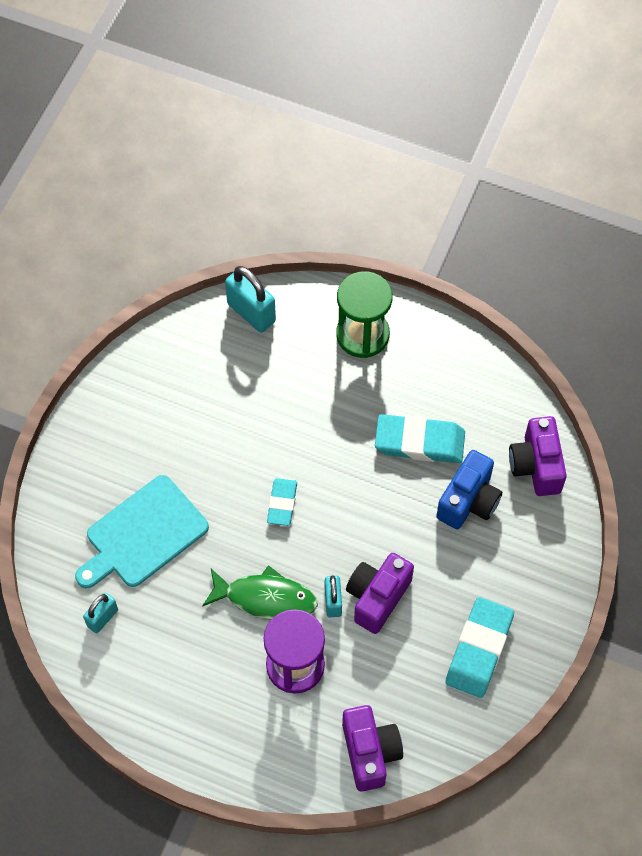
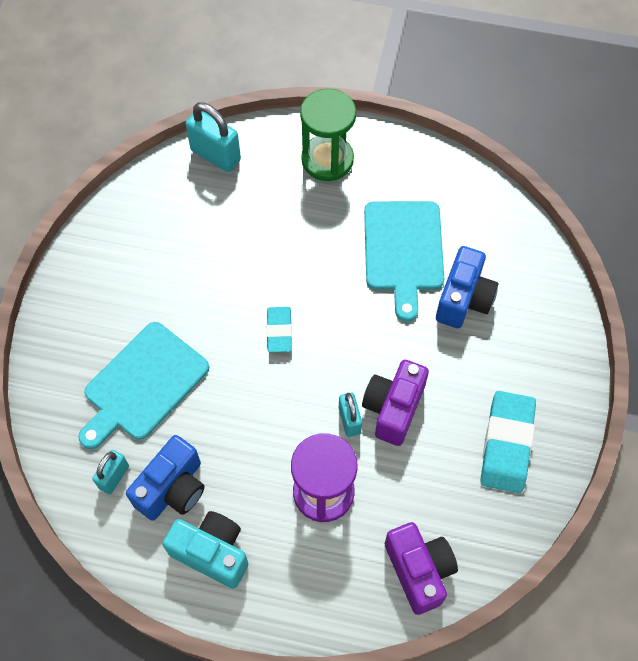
camera: 10 degrees left, 0 degrees up
green fish [202,565,318,620] -> none
turquoise eraser [375,414,465,463] -> turquoise cutting board [364,201,444,322]
purple camera [509,416,567,496] -> none
none -> blue camera [126,435,204,521]
none -> turquoise camera [163,511,248,589]

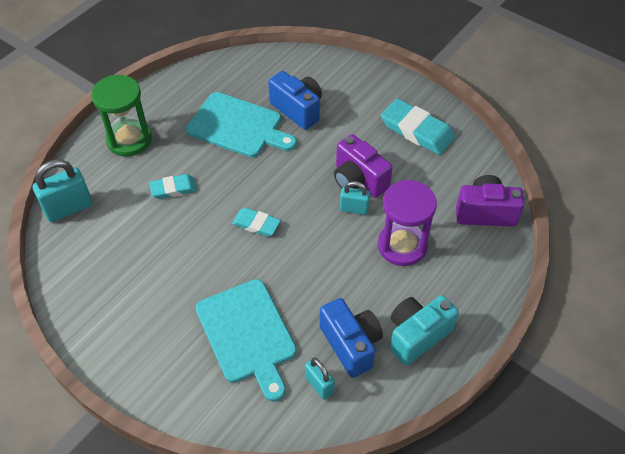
camera: 65 degrees left, 10 degrees down
none -> turquoise eraser [149,174,197,199]

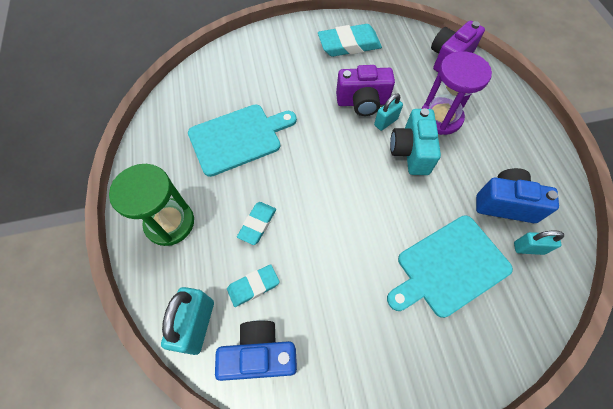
camera: 50 degrees left, 10 degrees up
turquoise cutting board [196,279,297,402] -> turquoise cutting board turned 135 degrees clockwise [387,215,513,318]
turquoise eraser [232,208,281,237] -> turquoise eraser moved to [227,264,280,307]
blue camera [268,71,322,130] -> blue camera moved to [215,320,297,381]
turquoise camera [390,295,459,366] -> turquoise camera moved to [390,108,441,175]

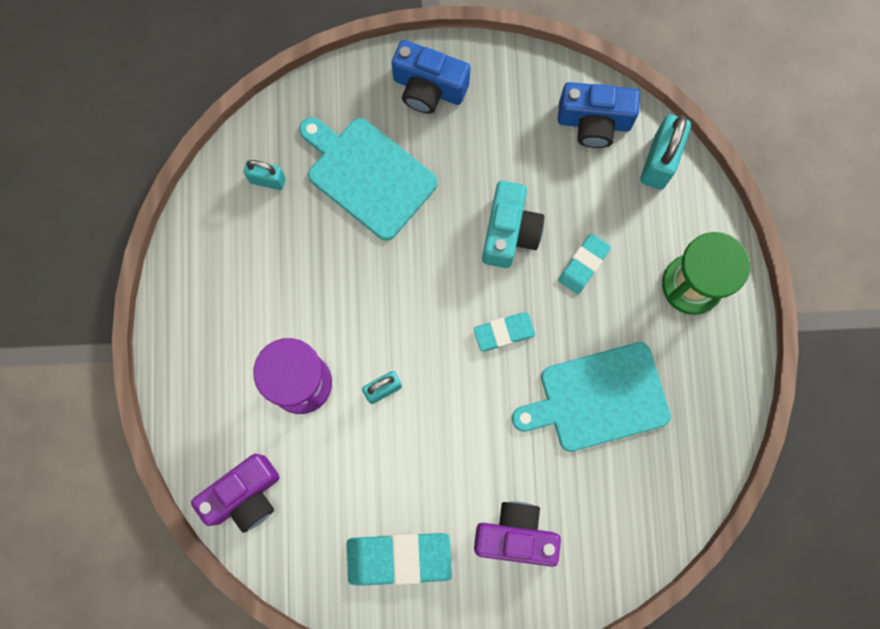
camera: 170 degrees left, 15 degrees up
turquoise eraser [227,264,280,307] -> turquoise eraser moved to [474,313,535,351]
purple camera [336,65,395,116] -> purple camera moved to [474,501,561,567]
turquoise cutting board [387,215,513,318] -> turquoise cutting board turned 120 degrees counterclockwise [299,117,438,241]
turquoise camera [390,108,441,175] -> turquoise camera moved to [482,181,544,268]
blue camera [476,168,559,223] -> blue camera moved to [392,40,471,114]

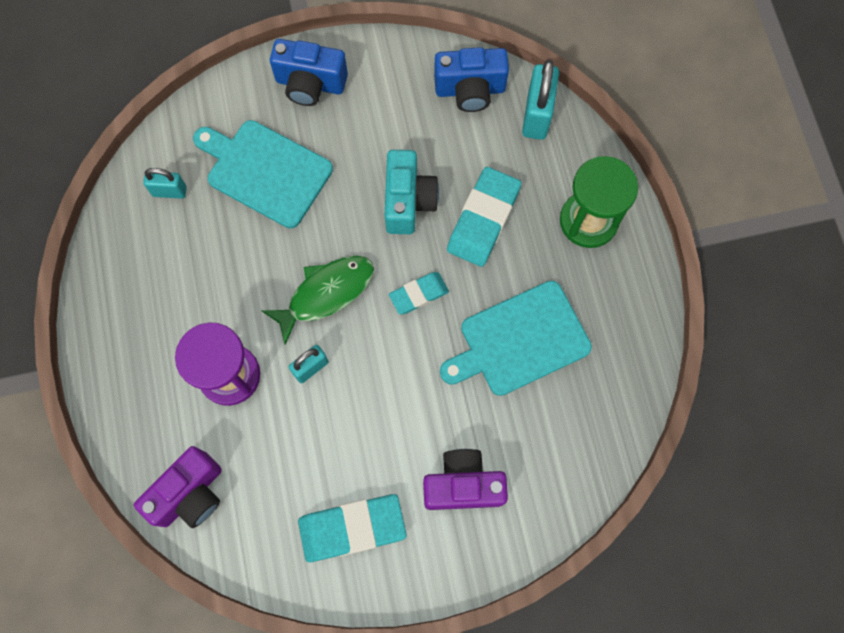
camera: 10 degrees left, 5 degrees down
turquoise eraser [558,234,611,294] -> turquoise eraser [447,167,521,267], size x1.70
none -> green fish [262,255,374,345]

